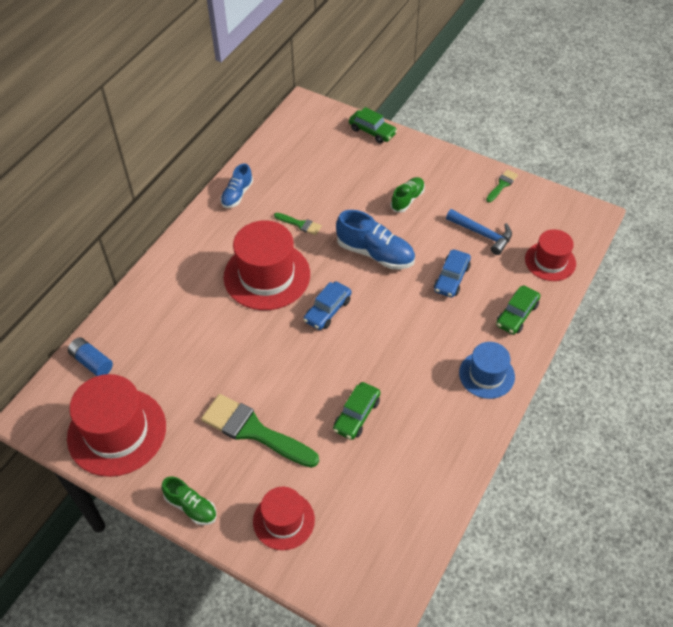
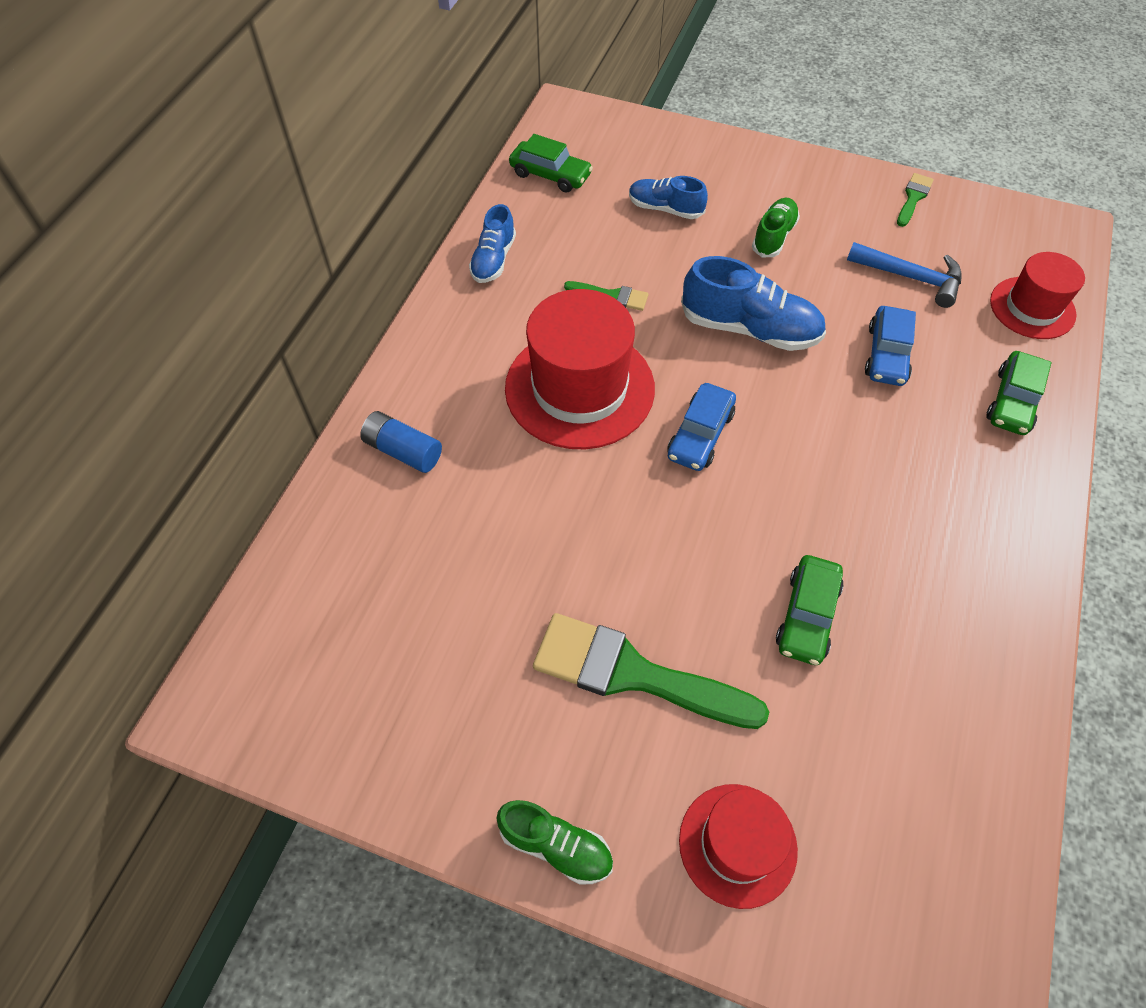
camera: 10 degrees left, 5 degrees up
red hat [67,374,166,477] -> none
blue battery [68,337,113,376] -> blue battery moved to [360,411,442,473]
green car [349,107,397,143] -> green car moved to [509,134,593,193]
blue hat [459,342,515,399] -> none
none -> blue shoe [629,176,708,219]

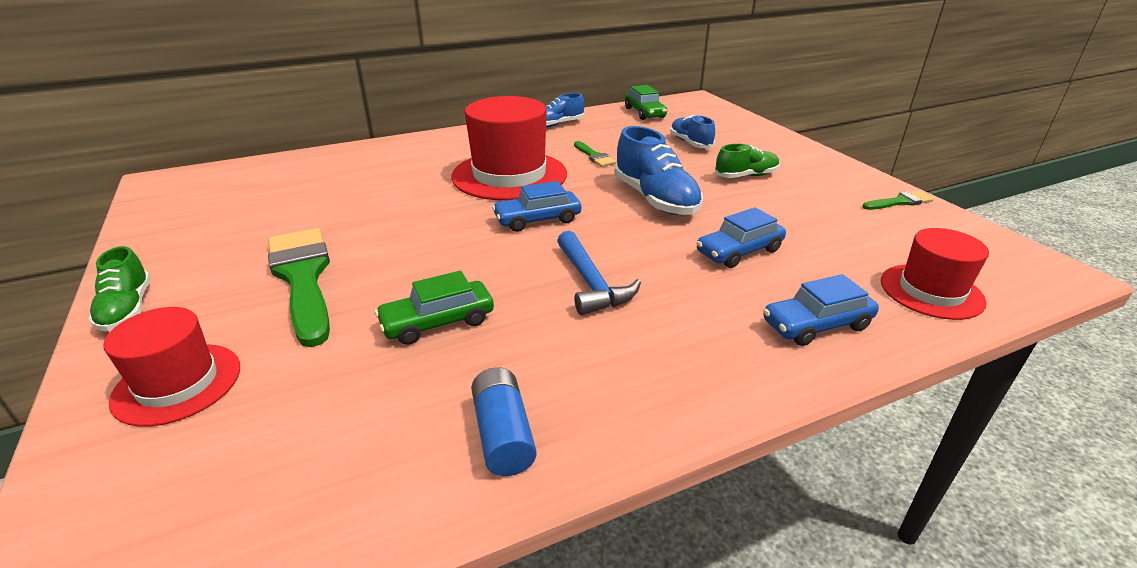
camera: 45 degrees right, 25 degrees down
blue battery [360,411,442,473] -> blue battery moved to [471,367,537,476]
blue hammer [847,242,962,308] -> blue hammer moved to [557,231,641,315]
green car [986,351,1051,435] -> blue car [763,274,879,346]

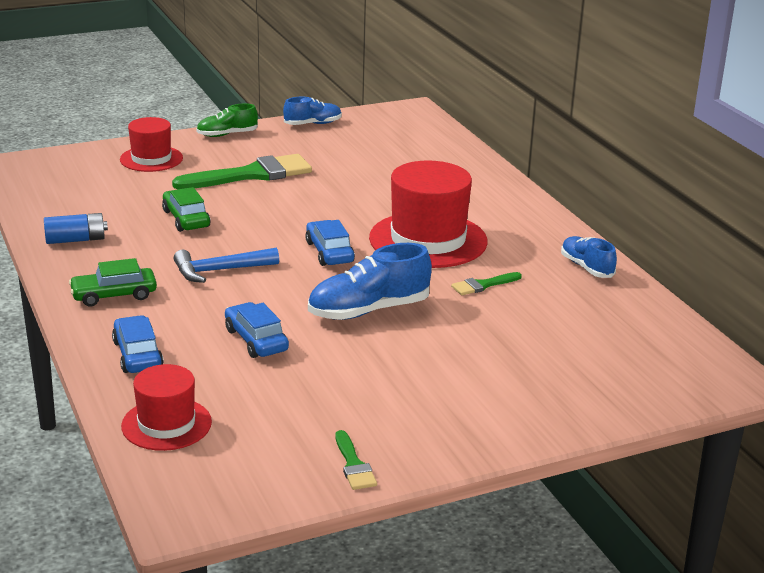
camera: 90 degrees right, 5 degrees down
green car [625,85,667,120] -> green car moved to [69,258,157,307]
blue shoe [670,115,715,148] -> blue shoe moved to [283,97,342,125]
green shoe [715,144,780,178] -> none

